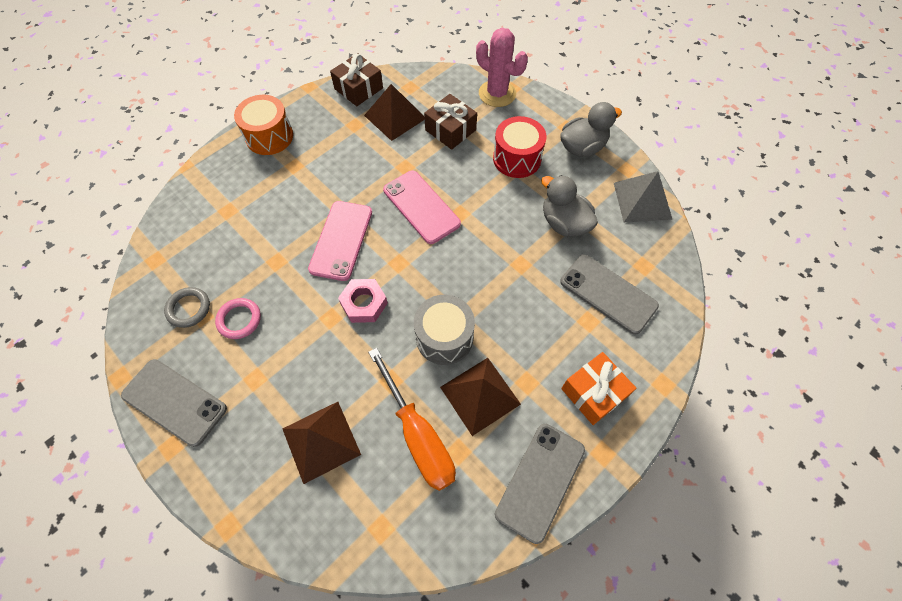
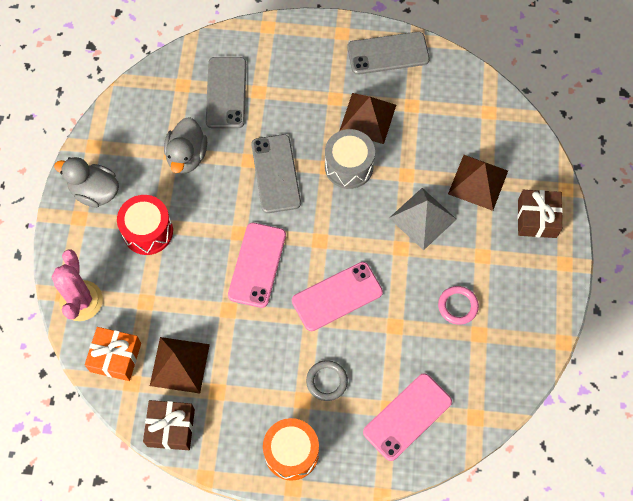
camera: 130 degrees left, 5 degrees up
grey phone [121,359,227,447] -> grey phone moved to [251,134,301,213]
grey ring [164,287,210,328] -> grey ring moved to [306,360,348,401]
pink nut [338,279,388,323] -> none
orange screwdriver [368,348,456,491] -> none
brown gift [424,94,477,150] -> brown gift moved to [518,190,563,238]
orange gift [561,352,637,425] -> orange gift moved to [85,327,141,381]
grey pyramid [614,171,673,222] -> grey pyramid moved to [389,188,457,250]
none -> pink phone [363,373,452,461]

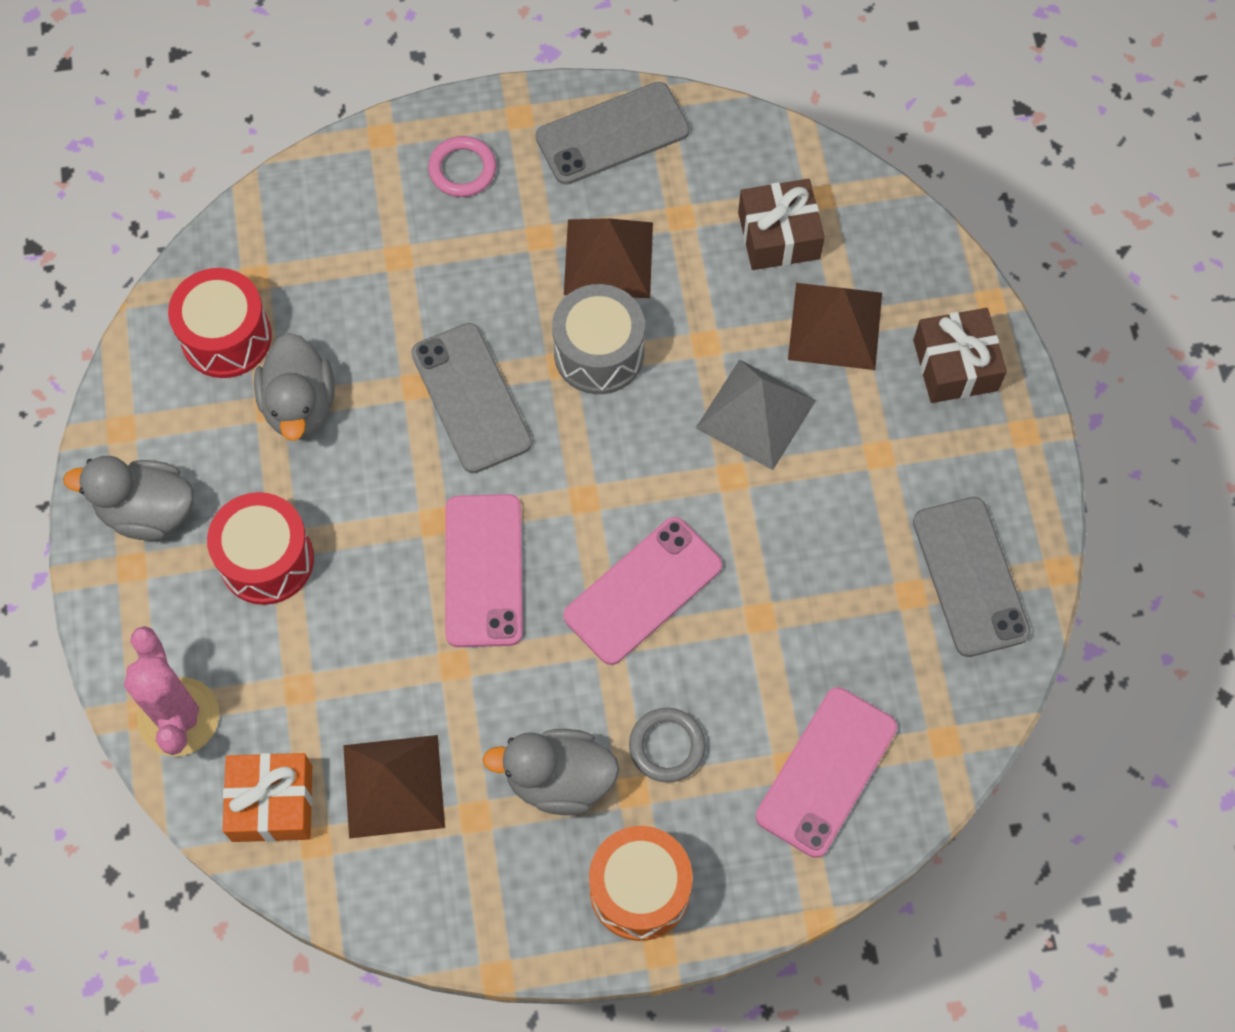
camera: 15 degrees left, 0 degrees up
brown gift [143,400,195,450] -> brown gift moved to [738,179,825,270]
grey phone [206,57,246,128] -> grey phone moved to [913,497,1031,657]
pink ring [438,286,479,325] -> pink ring moved to [428,136,496,197]
none -> red drum [168,268,272,378]
none -> grey duck [483,729,619,815]

